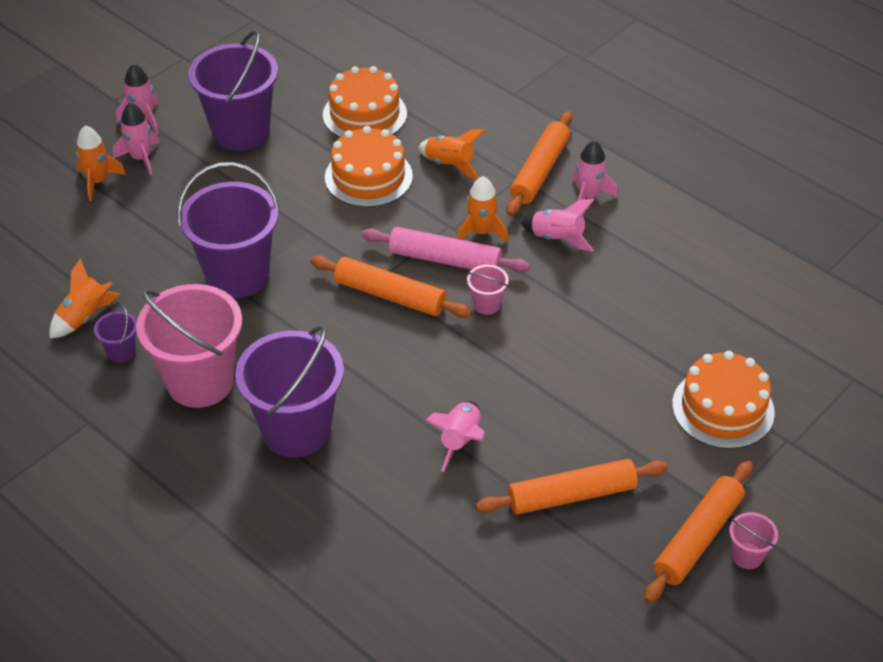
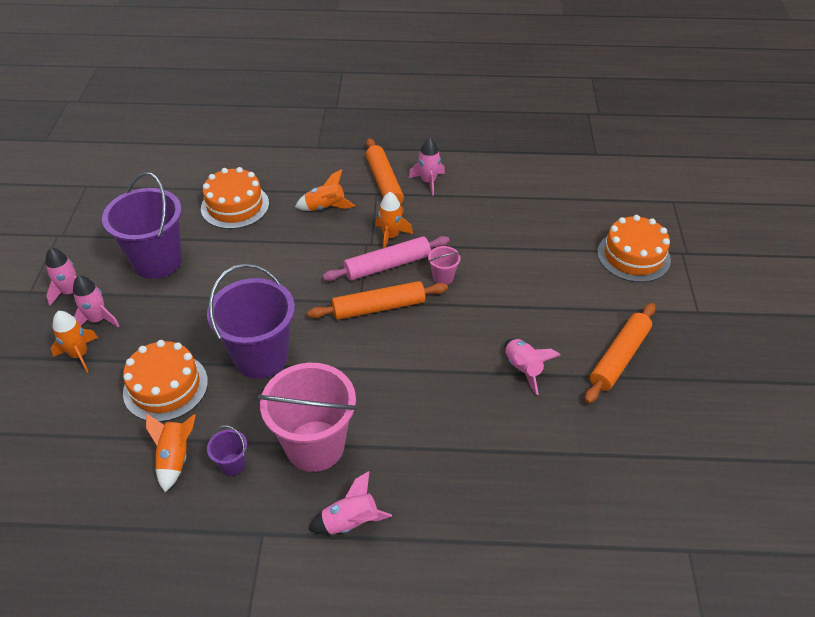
camera: 40 degrees left, 0 degrees up
purple bucket [235,325,344,457] -> none
orange cake [325,126,413,207] -> orange cake moved to [123,340,208,422]
pink rocket [521,198,595,251] -> pink rocket moved to [308,471,392,535]
orange rolling pin [644,461,753,603] -> none
pink bucket [729,512,778,569] -> none

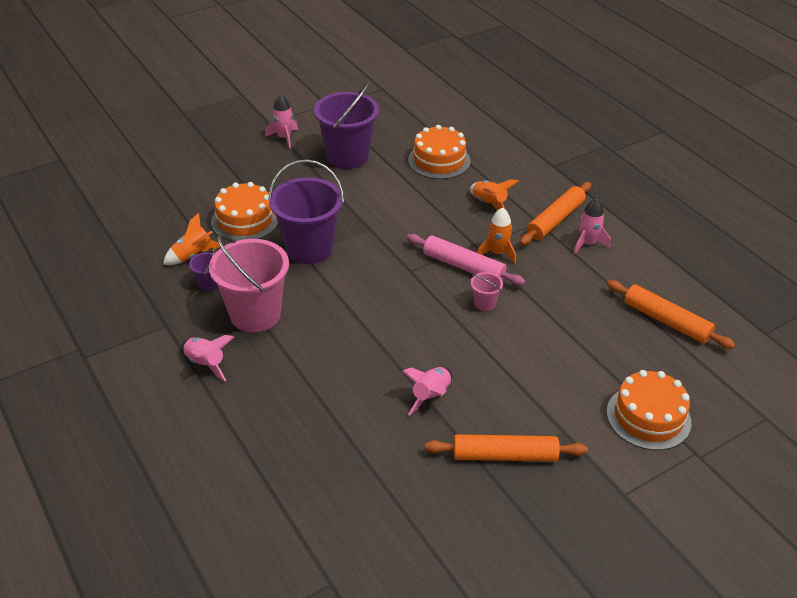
camera: 55 degrees right, 5 degrees down
orange rocket [51,311,98,373] -> none
pink rocket [73,275,119,328] -> none
orange rolling pin [308,281,448,320] -> orange rolling pin moved to [607,280,735,349]

